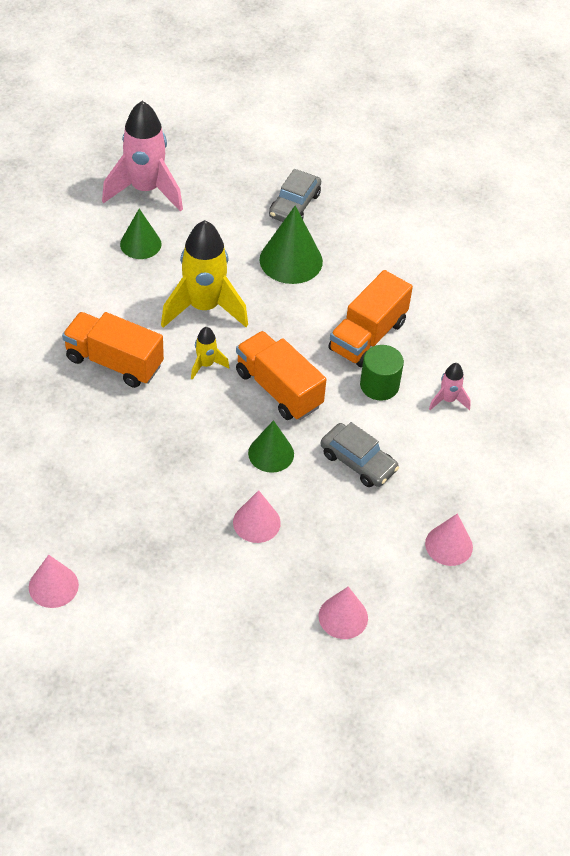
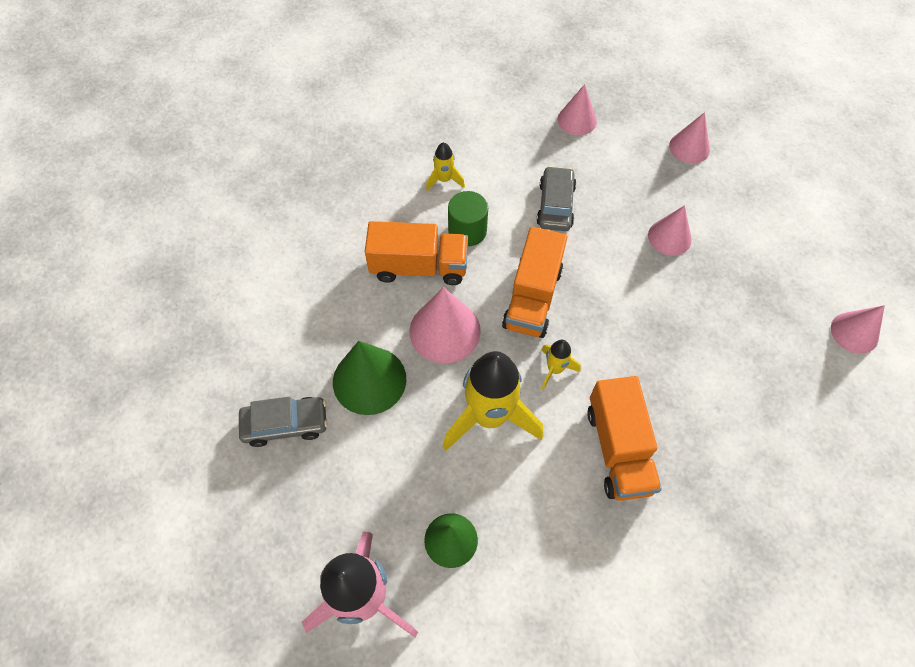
camera: 120 degrees left, 10 degrees up
green cone [248,420,294,473] -> none
pink rocket [429,363,471,410] -> yellow rocket [426,142,465,191]
none -> pink cone [409,287,481,363]

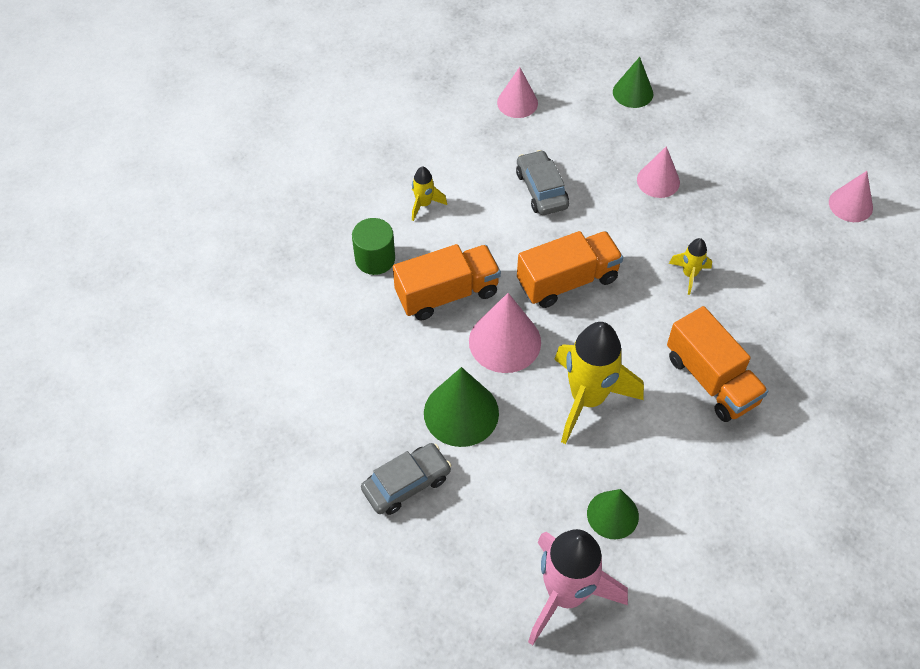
camera: 25 degrees left, 5 degrees down
green cylinder [448,191,488,246] -> green cylinder moved to [352,218,395,275]
orange truck [502,227,567,338] -> orange truck turned 105 degrees counterclockwise [517,231,623,308]
yellow rocket [541,340,581,390] -> yellow rocket moved to [669,238,712,295]
pink cone [669,112,710,163] -> green cone [613,57,653,108]

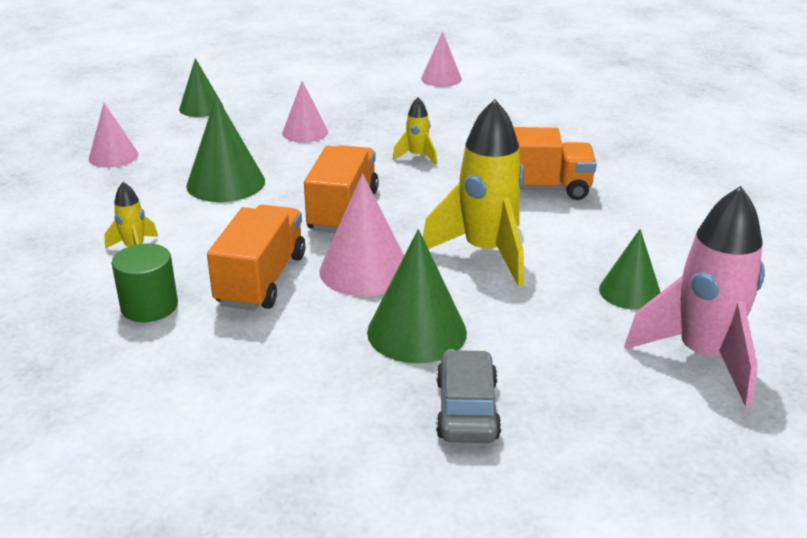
camera: 55 degrees left, 25 degrees down
grey car [516,150,569,215] -> green cone [186,96,265,202]

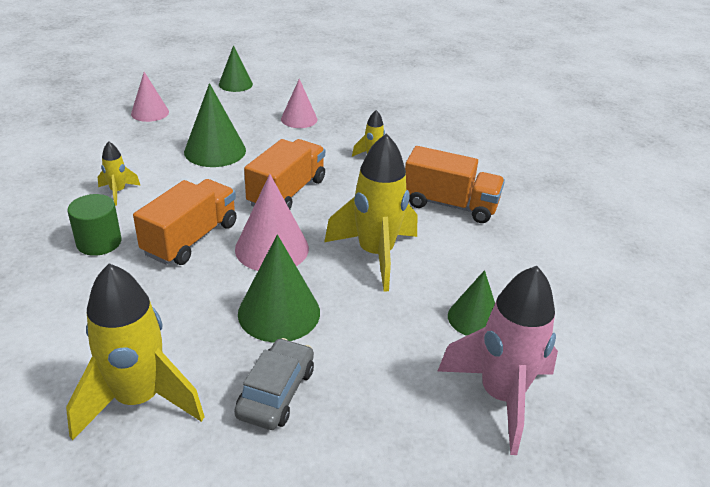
camera: 15 degrees right, 5 degrees up
pink cone [421,31,462,87] -> none
none -> yellow rocket [66,263,205,441]

